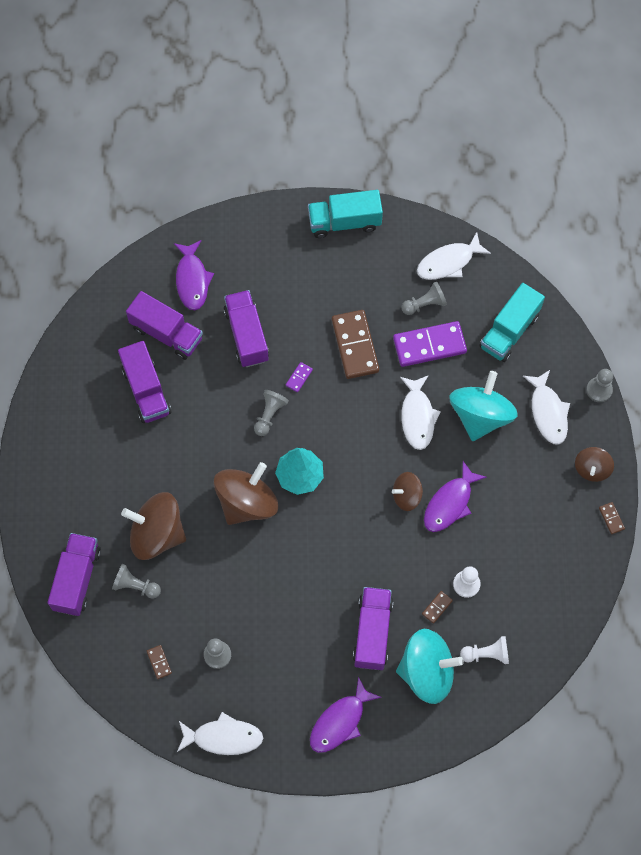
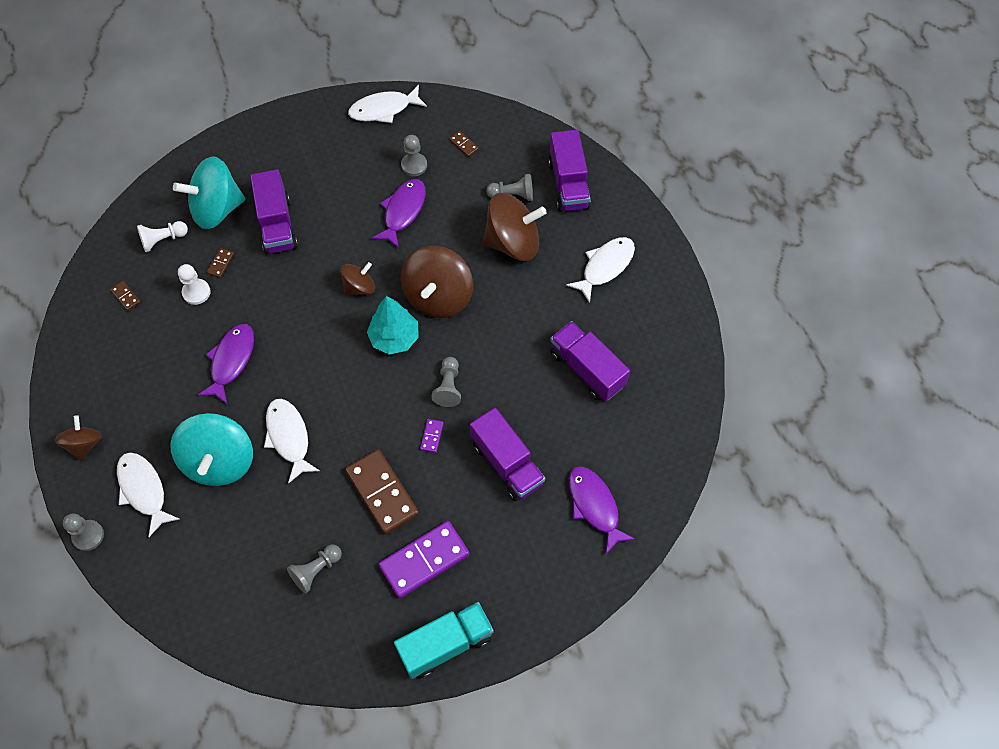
camera: 160 degrees right, 5 degrees down
purple truck [126,291,203,360] -> none
purple fish [310,677,382,753] -> purple fish moved to [371,179,426,248]
brown spinning top [392,472,423,511] -> brown spinning top moved to [340,262,375,296]
purple domino [393,321,467,367] -> purple domino moved to [379,521,469,598]
white fish [417,232,491,280] -> white fish moved to [566,237,635,303]
turquoise truck [479,283,545,362] -> none
brown domino [599,502,625,534] -> brown domino moved to [110,281,141,311]

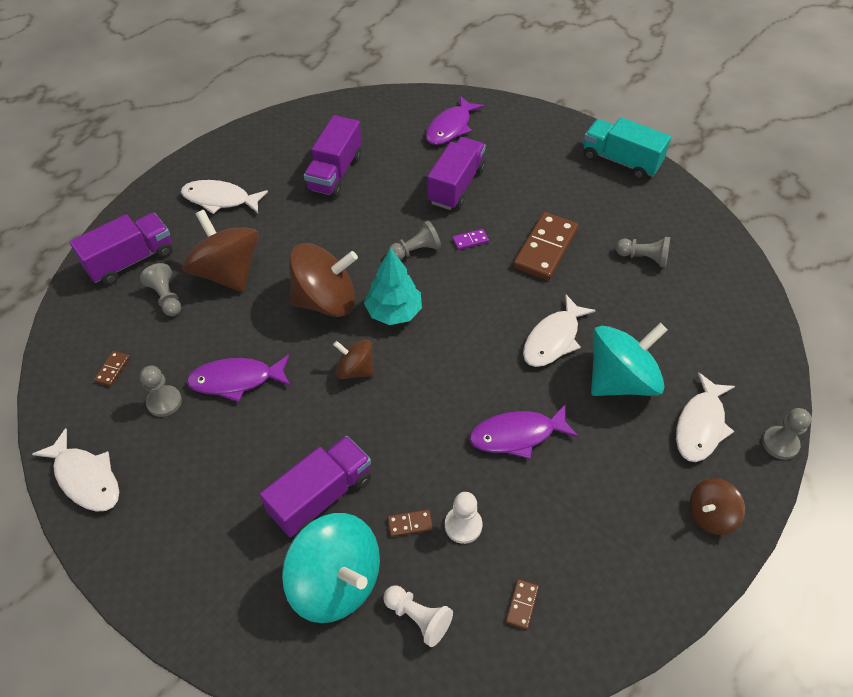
camera: 120 degrees left, 10 degrees down
purple domino [379,521,469,598] -> none

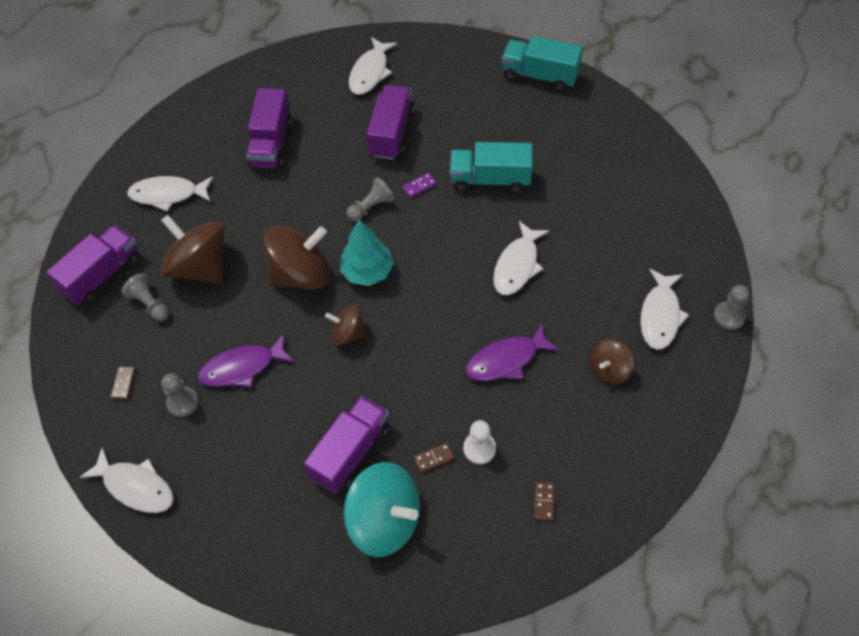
camera: 10 degrees left, 5 degrees up
white pawn [383,585,453,647] -> none
purple fish [426,96,484,145] -> white fish [349,37,397,95]
brown domino [513,212,578,280] -> turquoise truck [450,142,533,193]
turquoise spinning top [591,323,668,396] -> none
grey pawn [616,237,670,267] -> none
brown spinning top [690,478,745,535] -> brown spinning top moved to [591,338,634,385]

